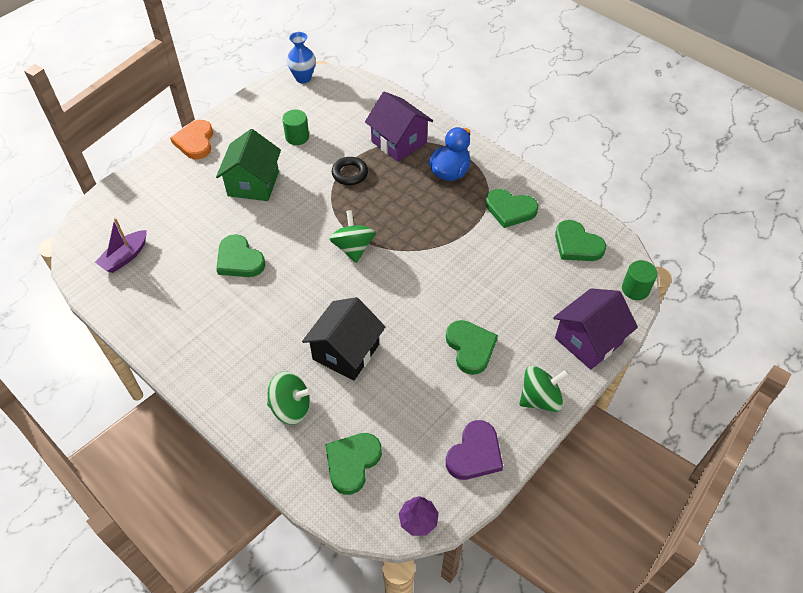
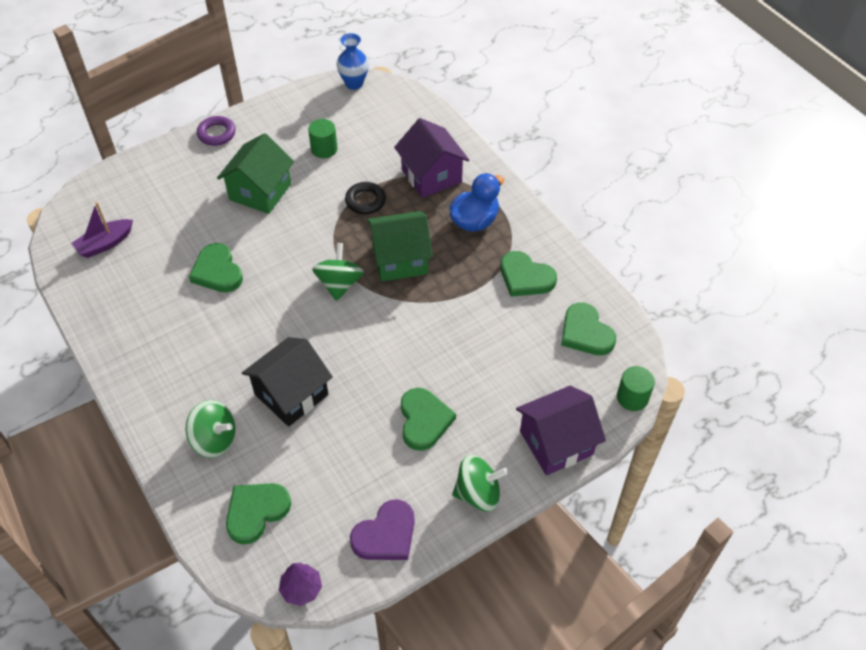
camera: 15 degrees right, 0 degrees up
orange heart [170,120,213,159] -> purple ring [197,116,236,146]
none -> green house [367,211,433,282]

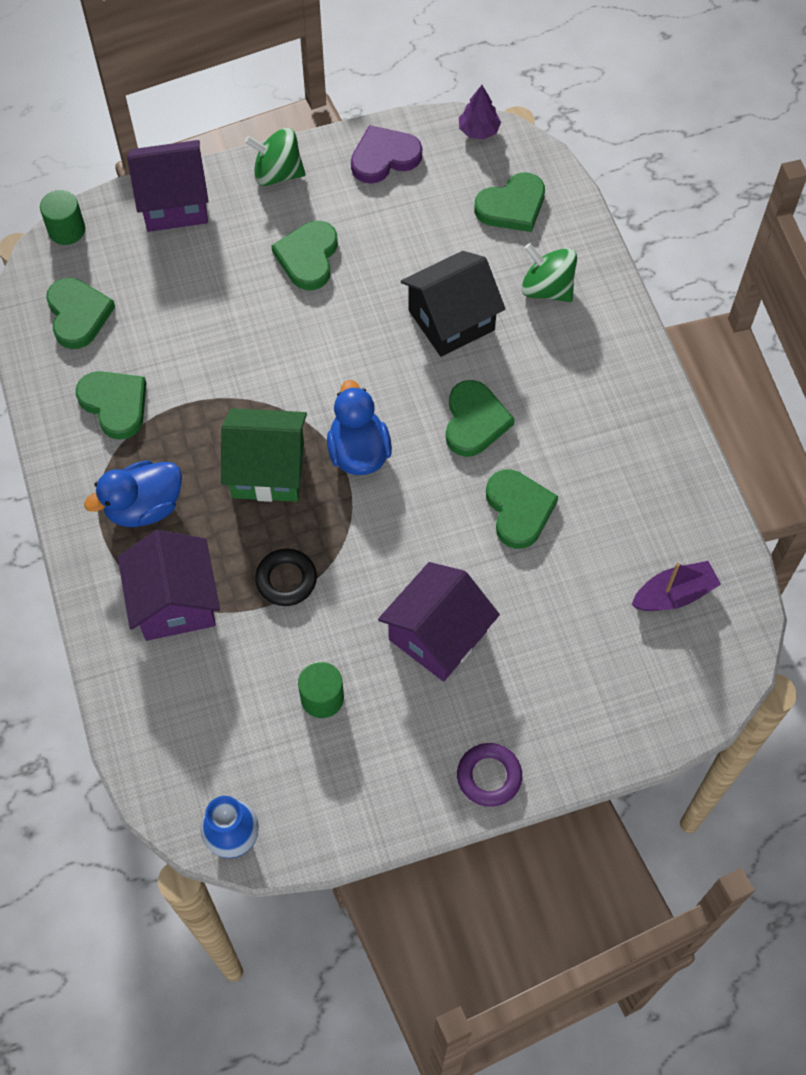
camera: 165 degrees left, 10 degrees up
green house [217,133,294,214] -> purple house [378,562,500,682]
green spinning top [312,243,364,301] -> blue duck [327,380,392,475]
none -> green heart [446,380,514,457]

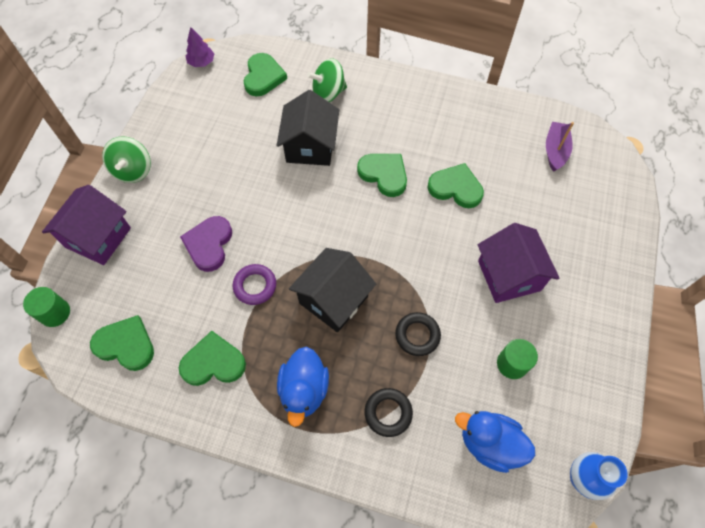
camera: 55 degrees left, 0 degrees up
purple house [118,530,220,641] -> black ring [364,388,413,437]
green house [221,408,307,502] -> black house [289,248,376,332]
green spinning top [245,128,305,186] -> green spinning top turned 45 degrees counterclockwise [102,136,151,183]
green heart [271,221,338,290] -> none
blue duck [327,380,392,475] -> blue duck moved to [455,411,535,473]
purple heart [351,125,422,184] -> purple heart moved to [180,216,232,272]
purple ring [457,743,522,807] -> purple ring moved to [233,264,276,305]

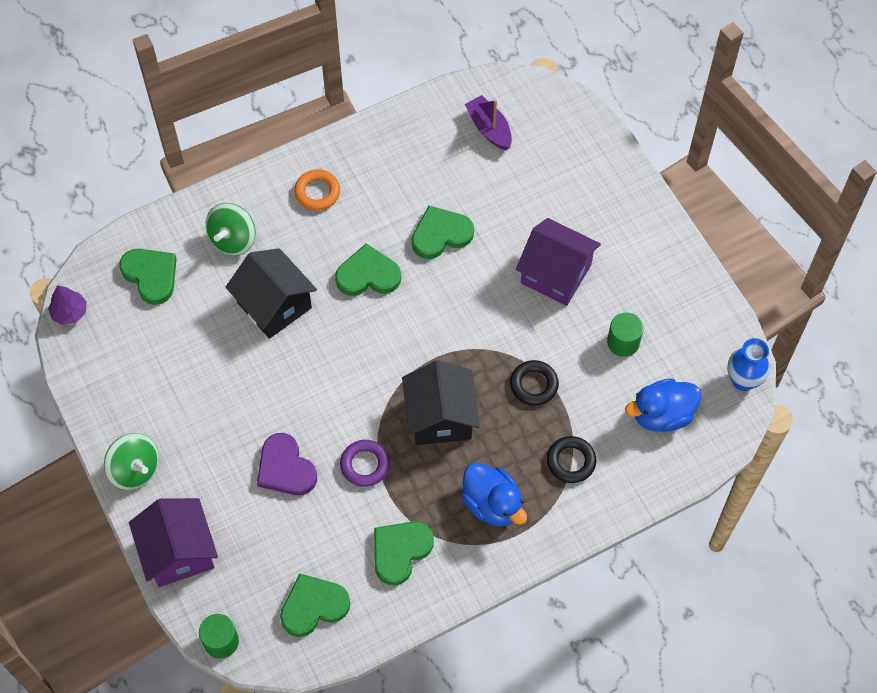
camera: 45 degrees left, 0 degrees up
none -> orange ring [294,169,340,211]

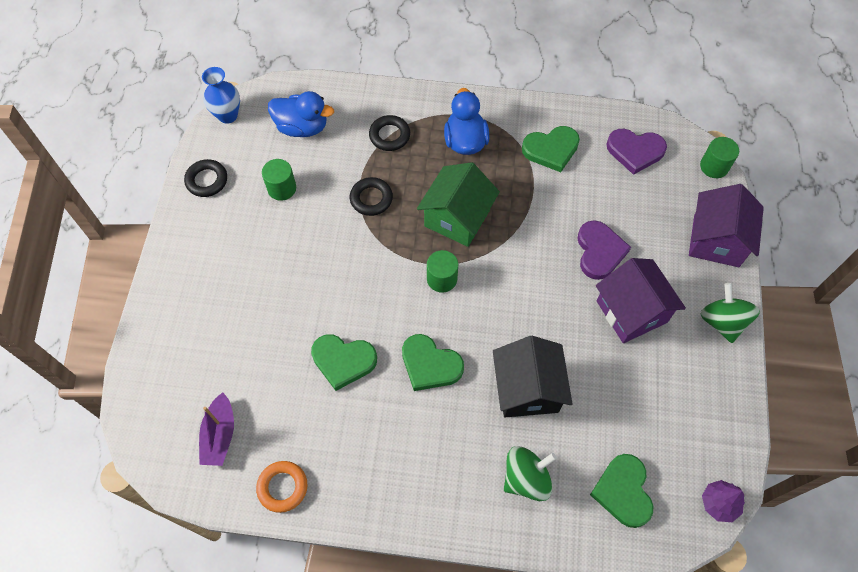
camera: 145 degrees left, 0 degrees up
green heart [280,573,350,637] -> purple heart [606,129,667,175]
orange ring [294,169,340,211] -> orange ring moved to [256,461,308,513]
purple ring [340,440,390,487] -> none
black house [402,360,480,445] -> green house [417,162,500,247]
purple house [516,218,601,306] -> purple house moved to [596,258,686,343]
none -> black ring [184,159,227,197]
none -> green cylinder [427,250,458,293]

